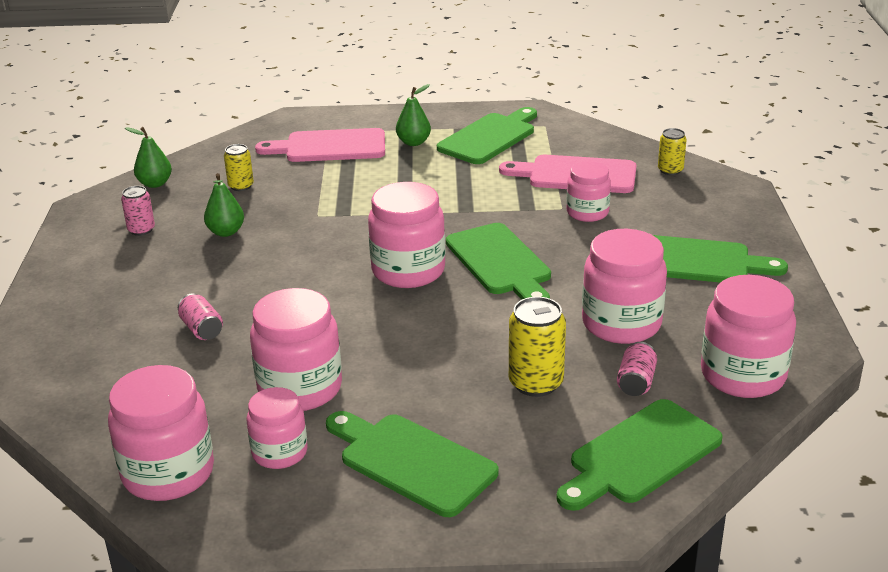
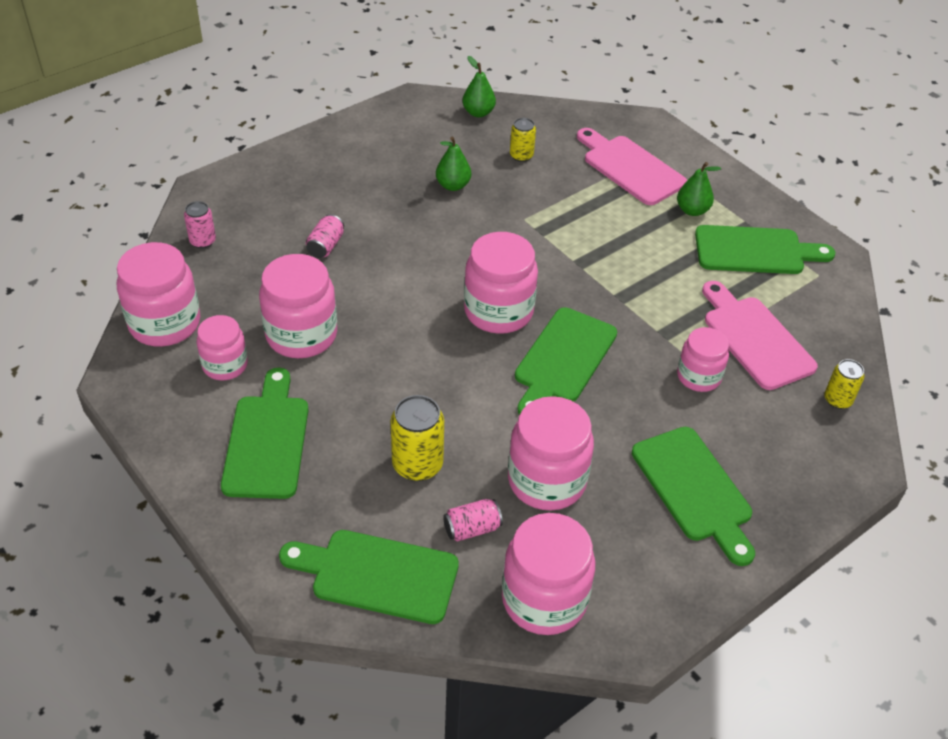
camera: 50 degrees right, 15 degrees up
pink can [121,186,155,236] -> pink can moved to [184,201,216,248]

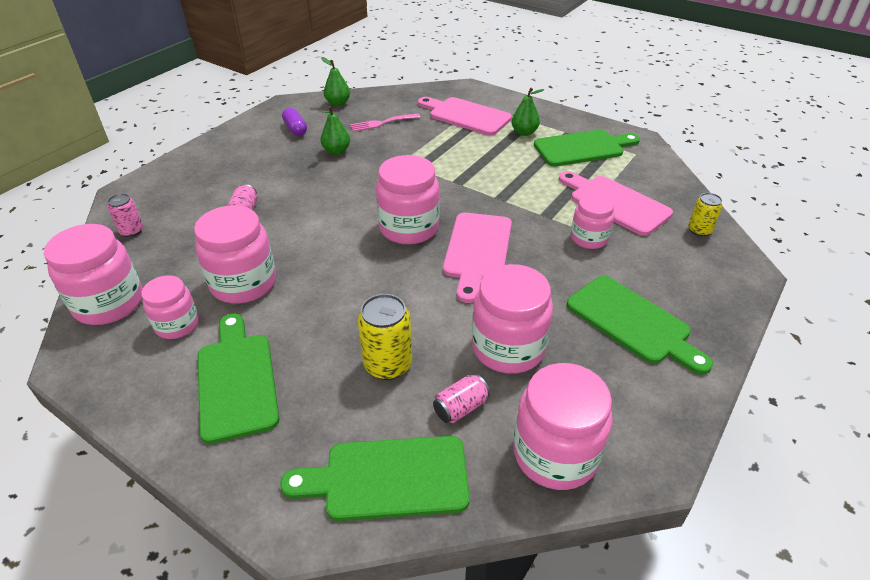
camera: 15 degrees left, 5 degrees down
yellow can [510,118,536,162] -> pink fork [350,114,420,132]
green cutting board [515,307,617,415] -> pink cutting board [443,213,512,303]
none -> purple capsule [282,108,307,136]

